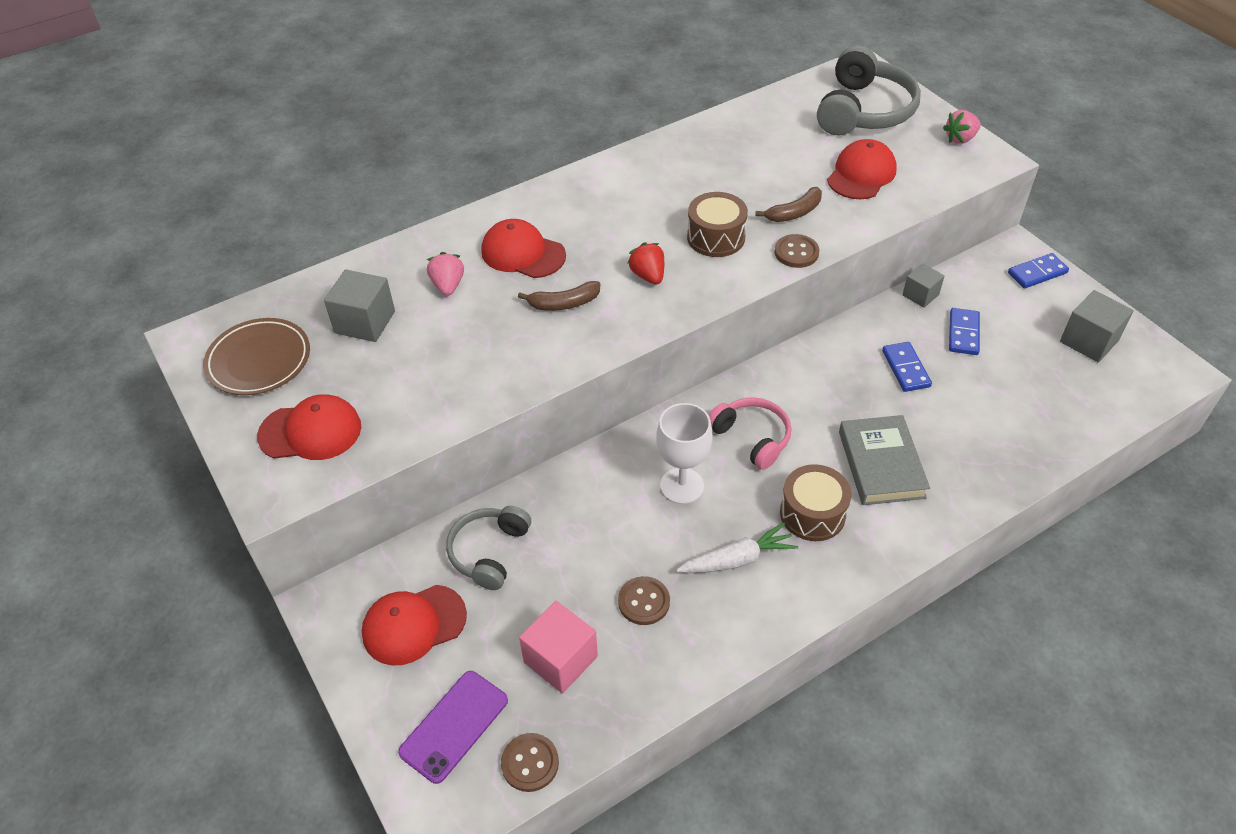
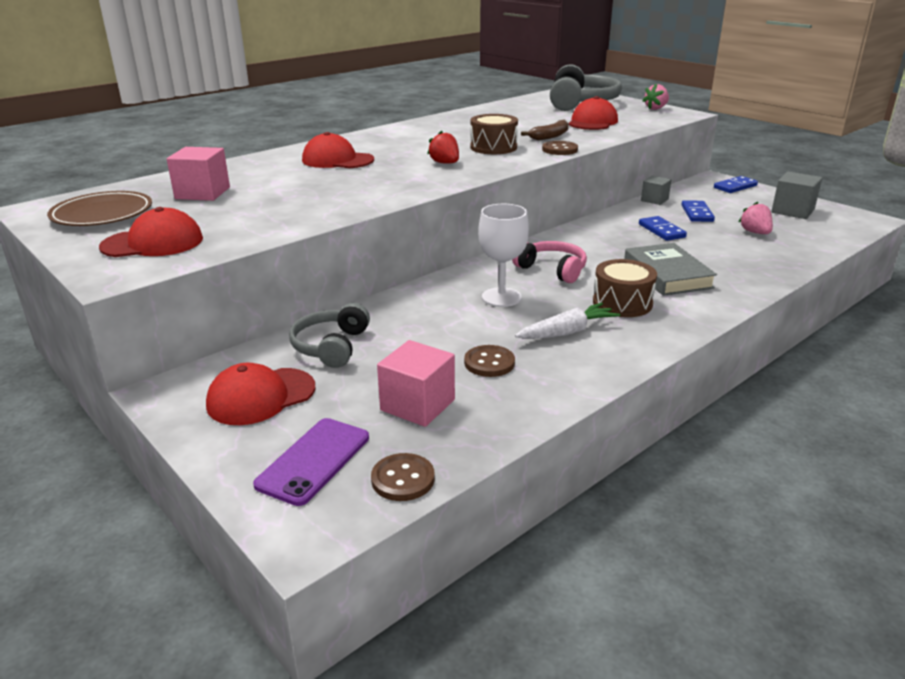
camera: 10 degrees left, 20 degrees down
grey cube [324,270,395,342] -> pink cube [167,147,230,201]
pink strawberry [427,252,464,296] -> pink strawberry moved to [739,202,773,234]
brown banana [518,281,600,311] -> none

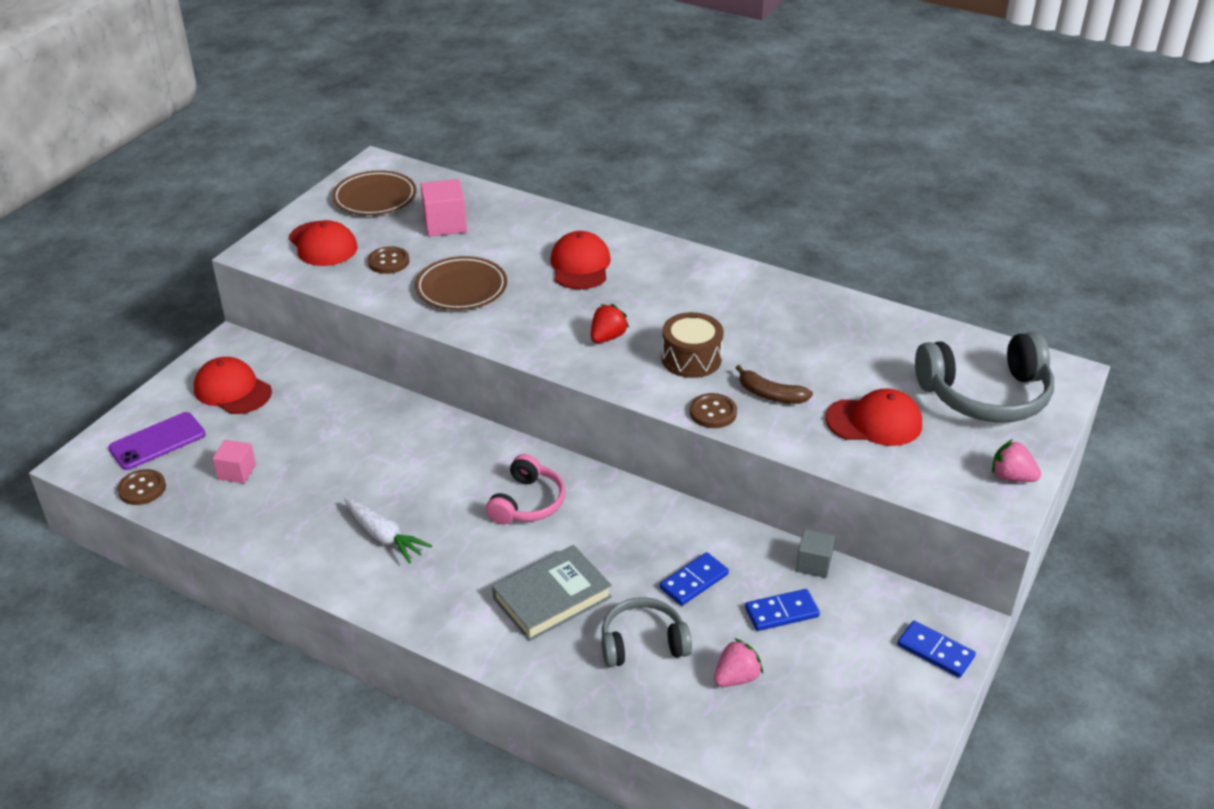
camera: 70 degrees right, 10 degrees up
purple phone [253,418,369,506] -> purple phone turned 45 degrees counterclockwise [108,412,205,470]
grey headphones [289,303,370,368] -> grey headphones moved to [601,597,692,667]
pink cube [377,340,455,427] -> pink cube [212,440,256,483], size x0.64
brown button [464,345,515,377] -> brown button moved to [368,246,410,274]
white goblet [478,204,529,307] -> none
brown drum [593,259,657,317] -> none
grey cube [771,172,822,219] -> none
none -> brown plate [415,256,507,310]

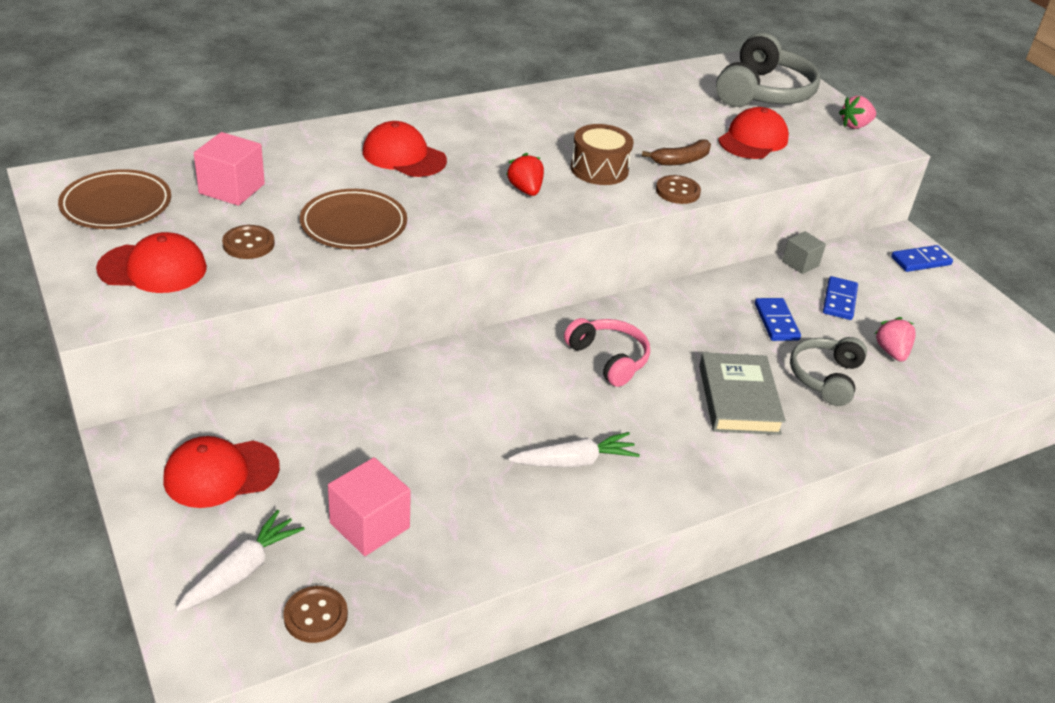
camera: 60 degrees left, 0 degrees up
purple phone [108,412,205,470] -> white carrot [175,510,304,612]
pink cube [212,440,256,483] -> pink cube [328,457,411,556], size x1.55

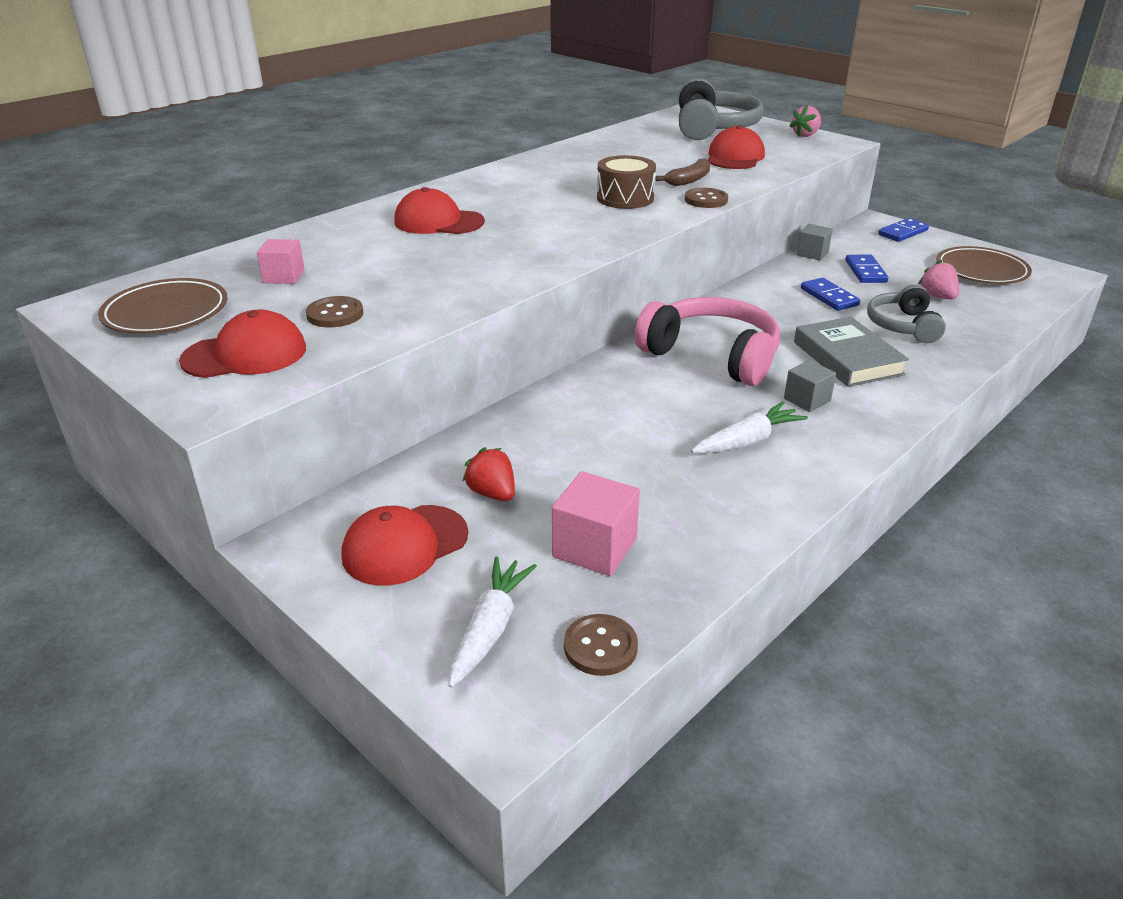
camera: 15 degrees left, 5 degrees down
pink cube [194,132,265,206] -> pink cube [257,239,305,284], size x0.64
brown plate [300,189,407,249] -> brown plate moved to [936,246,1032,284]
red strawberry [506,153,544,196] -> red strawberry moved to [463,447,515,501]
pink headphones [564,318,650,387] -> pink headphones [635,297,780,386], size x1.63
none -> grey cube [784,360,836,412]

